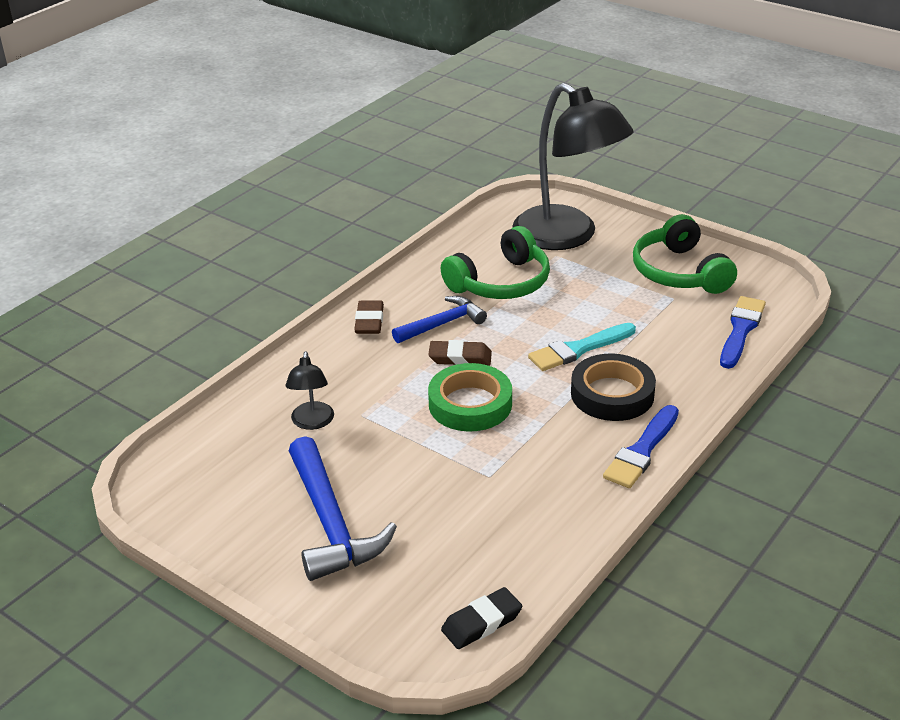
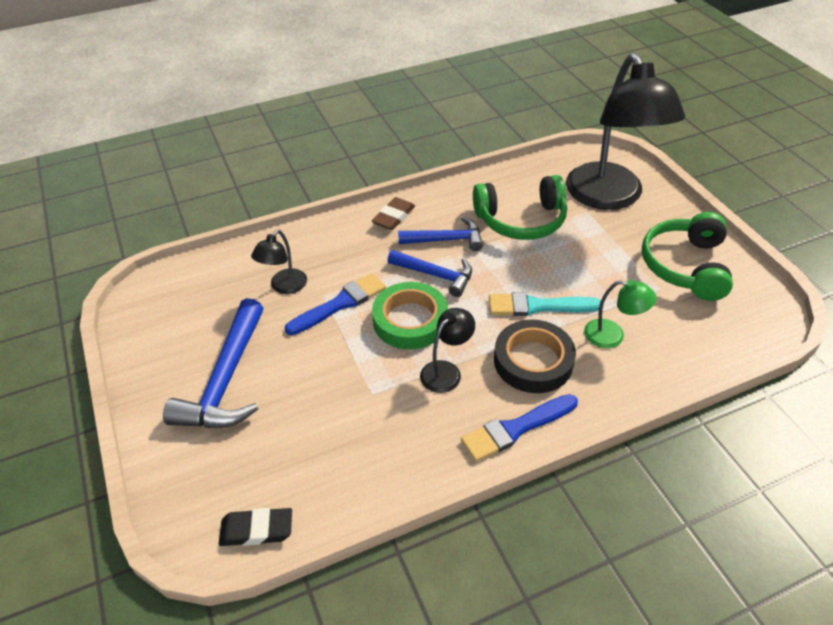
camera: 30 degrees right, 10 degrees up
brown eraser [428,340,492,366] -> blue hammer [388,250,472,297]
blue brush [720,296,766,369] -> blue brush moved to [285,273,386,335]
none -> black lamp [420,308,475,393]
none -> green lamp [584,280,657,348]

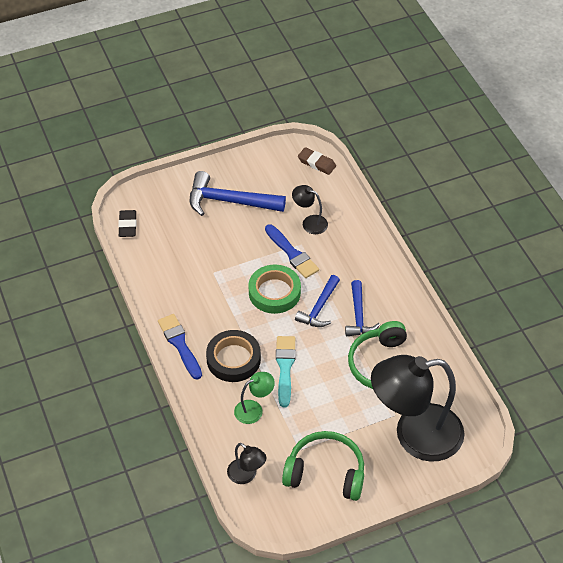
camera: 90 degrees right, 5 degrees up
brown eraser [372,197,415,230] -> brown eraser moved to [298,147,336,175]
black lamp [420,308,475,393] -> black lamp moved to [227,443,266,484]
green lamp [584,280,657,348] -> green lamp turned 135 degrees counterclockwise [234,372,275,424]

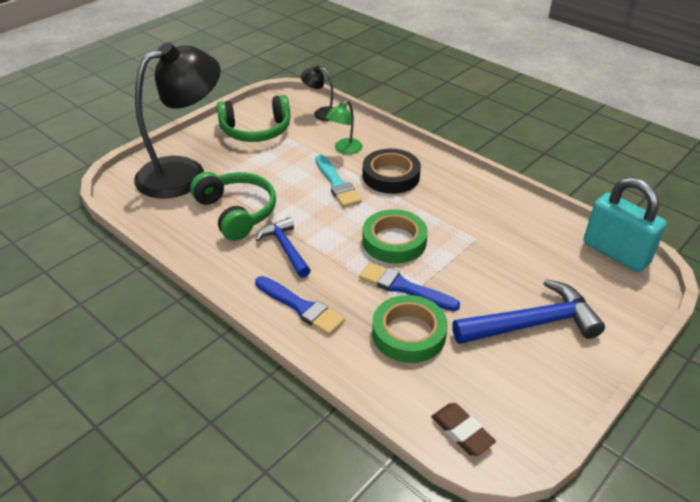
camera: 155 degrees right, 10 degrees down
black eraser [118,210,137,237] -> turquoise padlock [583,177,667,272]
blue brush [158,314,202,380] -> blue brush moved to [255,276,345,335]
black lamp [292,185,328,234] -> green tape [372,295,448,363]
blue hammer [295,275,340,327] -> none
brown eraser [298,147,336,175] -> brown eraser turned 45 degrees clockwise [431,403,496,456]

